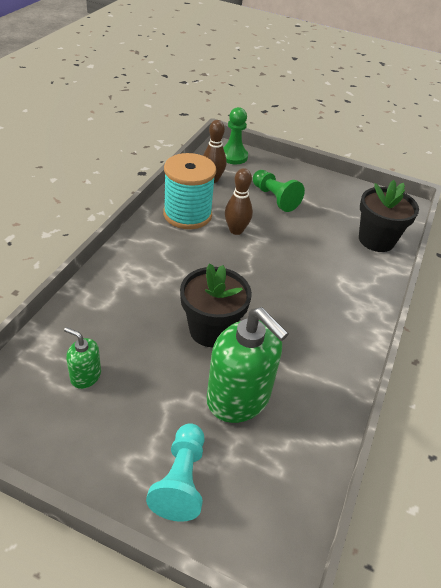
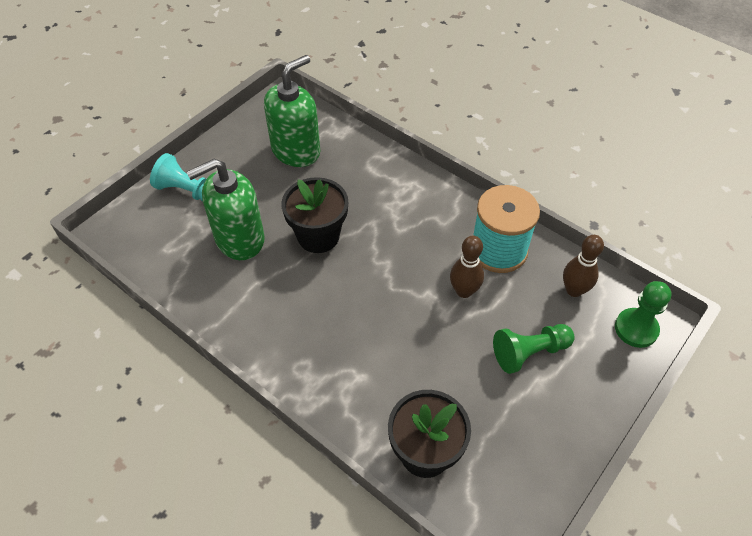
camera: 110 degrees right, 10 degrees up
green soap dispenser [64,327,101,389] -> green soap dispenser [264,55,320,167], size x2.05

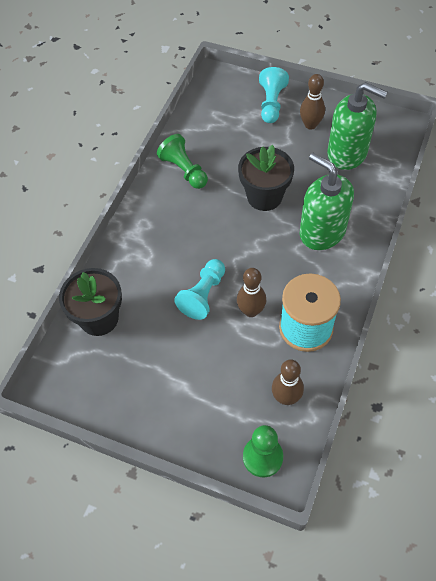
camera: 75 degrees right, 5 degrees up
green soap dispenser [187,159,265,260] -> green soap dispenser moved to [300,153,354,250]
green pawn [493,324,574,374] -> green pawn moved to [157,134,208,189]
none -> turquoise pawn [174,259,225,320]
none -> brown bowling pin [300,74,325,130]

